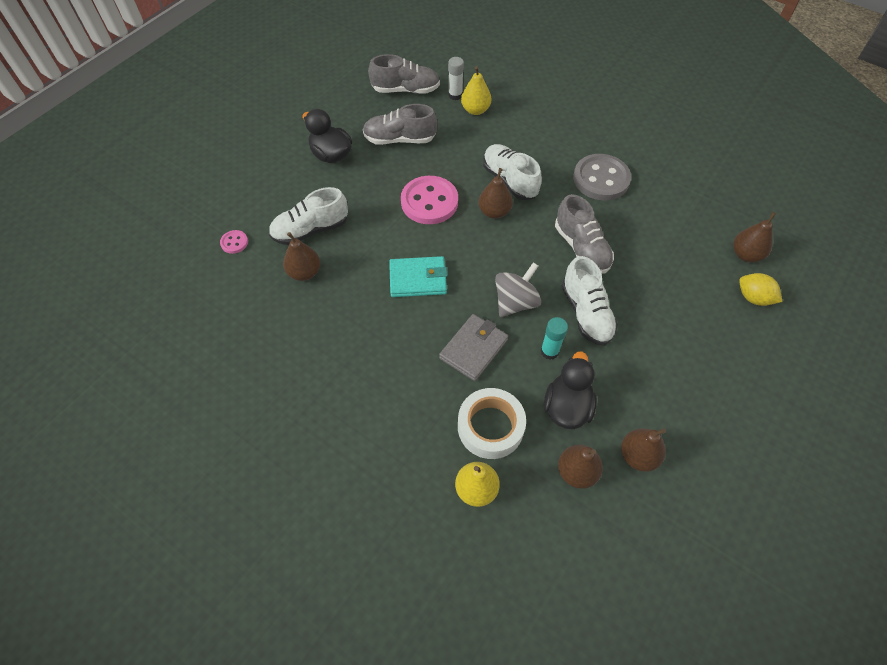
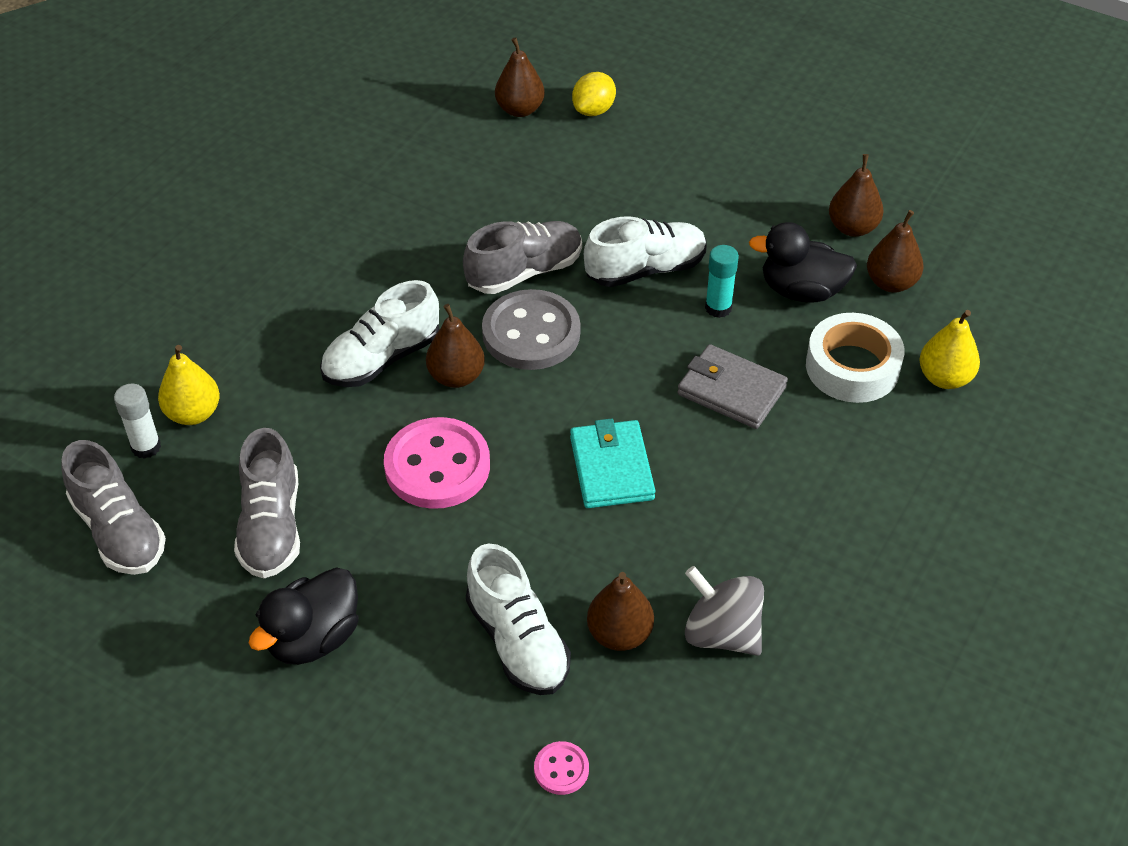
camera: 95 degrees left, 10 degrees down
grey shoe [368,54,440,94] -> grey shoe turned 150 degrees clockwise [61,440,166,575]
grey spinning top [495,262,541,317] -> grey spinning top moved to [685,566,764,656]
grey button [573,154,631,200] -> grey button moved to [482,289,580,370]

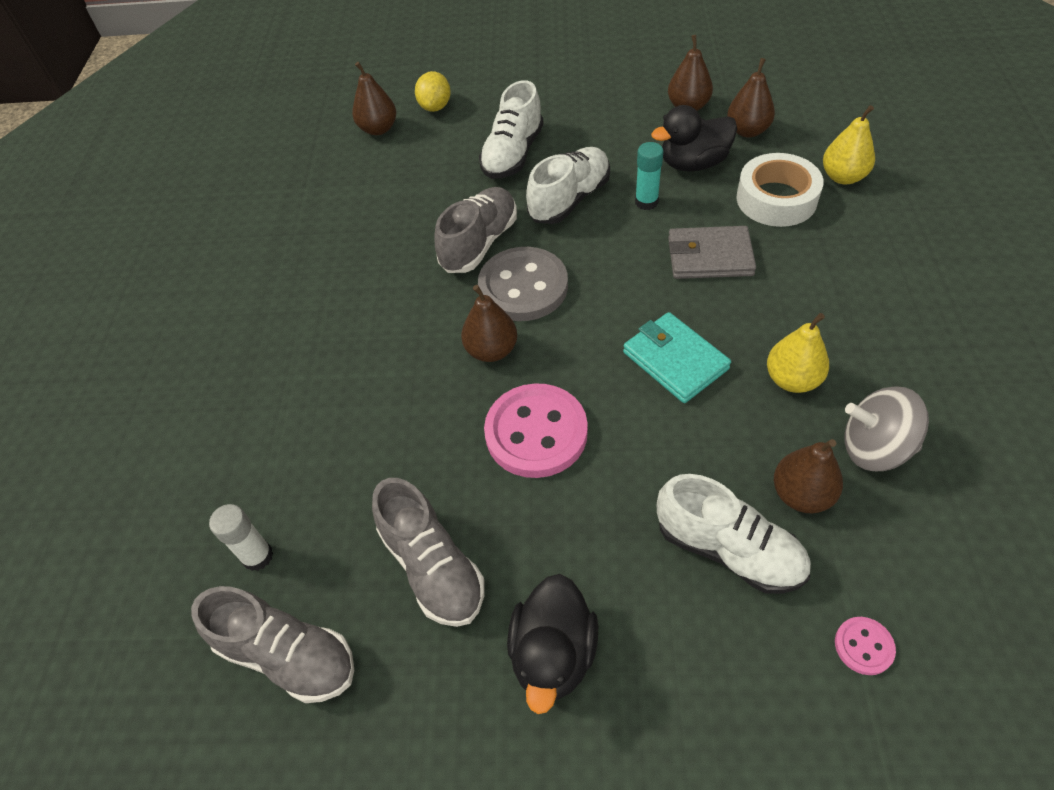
camera: 25 degrees left, 5 degrees up
yellow pear [158,345,220,425] -> yellow pear moved to [767,313,829,393]
white shoe [320,280,439,387] -> white shoe moved to [479,80,544,179]

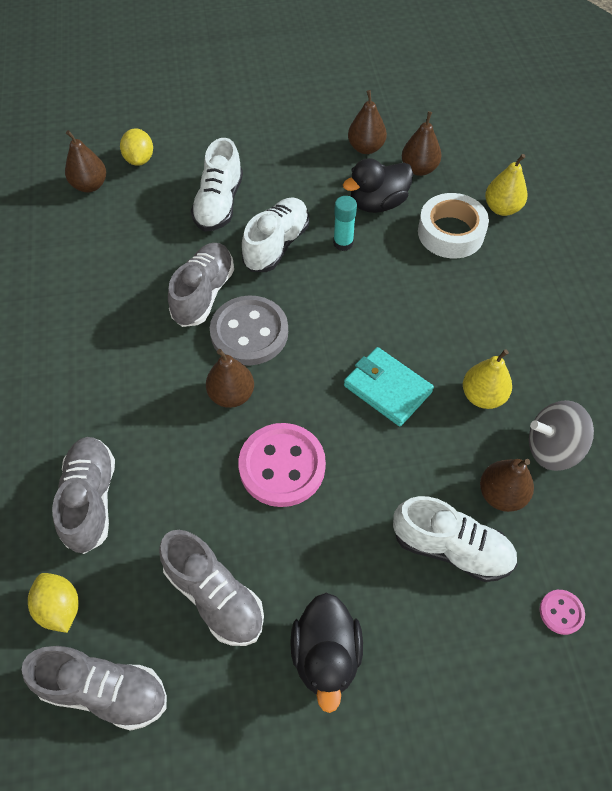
camera: 15 degrees left, 5 degrees up
white glue stick [209,504,273,571] -> yellow lemon [28,573,79,633]
grey wallet [668,226,756,279] -> none
none -> grey shoe [52,437,115,554]

